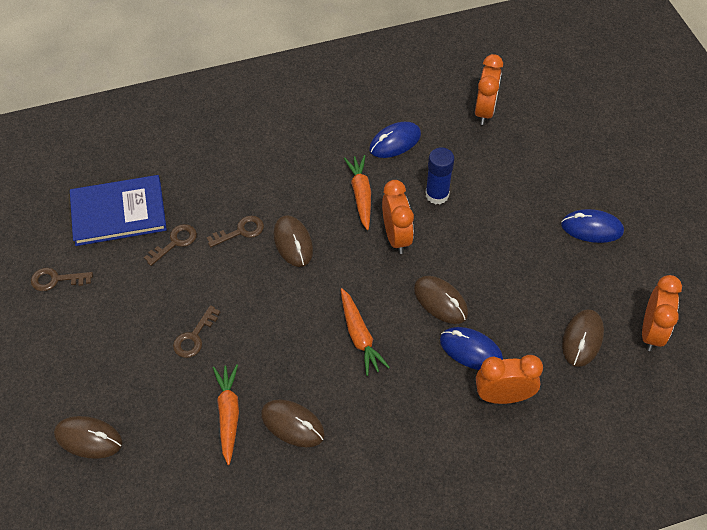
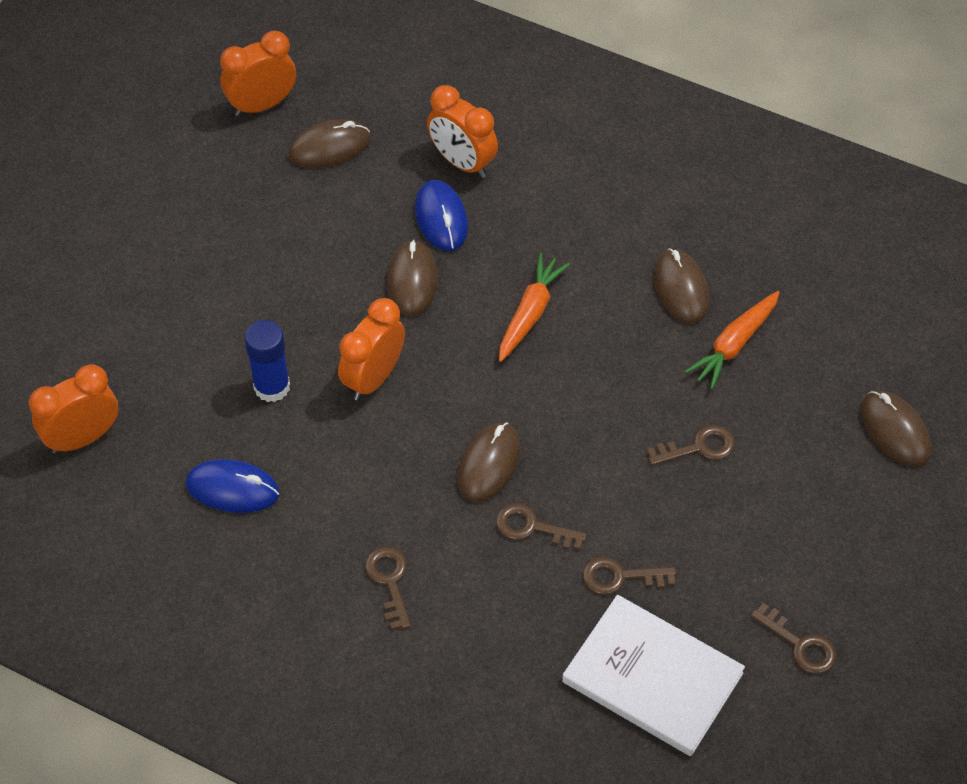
camera: 135 degrees left, 0 degrees up
blue book [70,175,167,246] -> white book [562,595,745,756]
orange carrot [344,155,371,230] -> none
blue mouse [561,209,624,243] -> none
none -> brown key [365,547,411,630]

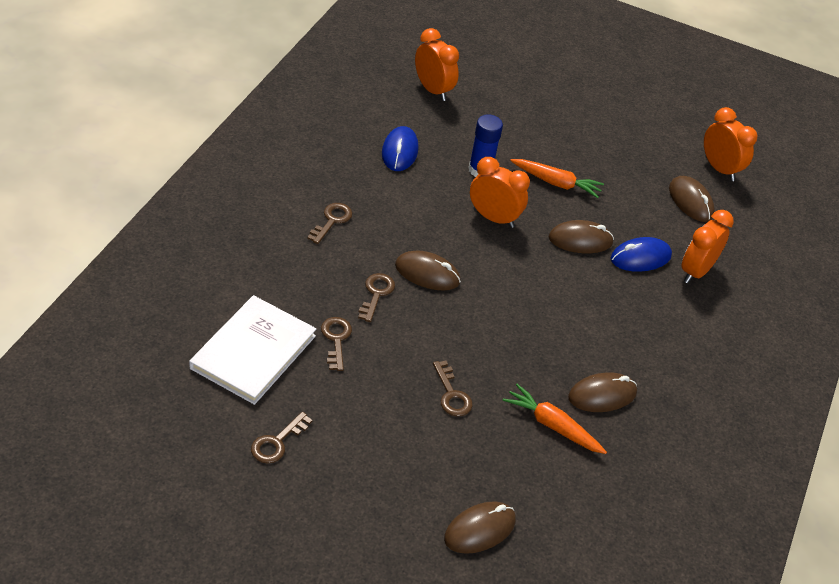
camera: 80 degrees right, 10 degrees down
brown key [365,547,411,630] -> brown key turned 45 degrees counterclockwise [307,203,352,244]
orange carrot [499,253,570,362] -> orange carrot moved to [510,159,604,198]

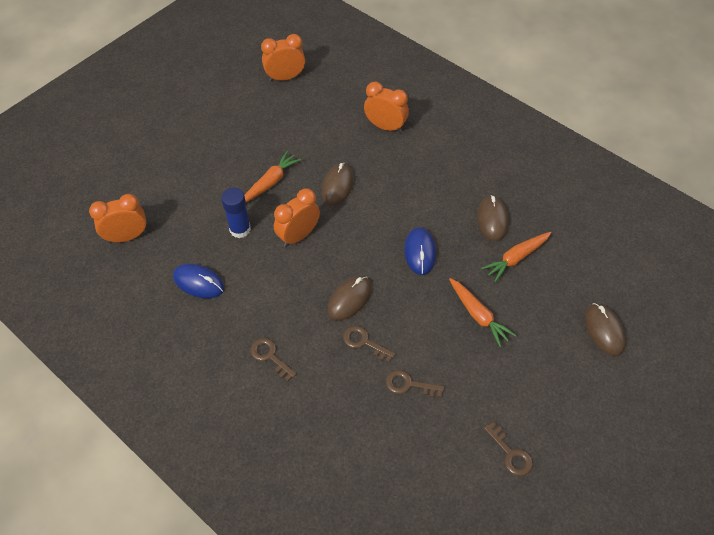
camera: 65 degrees left, 10 degrees up
white book [189,295,316,405] -> none
brown key [433,361,473,417] -> orange carrot [449,278,516,347]
blue mouse [611,237,672,272] -> blue mouse moved to [404,227,436,275]
brown mouse [669,176,715,222] -> none
orange clock [681,210,734,283] -> orange clock turned 150 degrees clockwise [364,82,409,133]

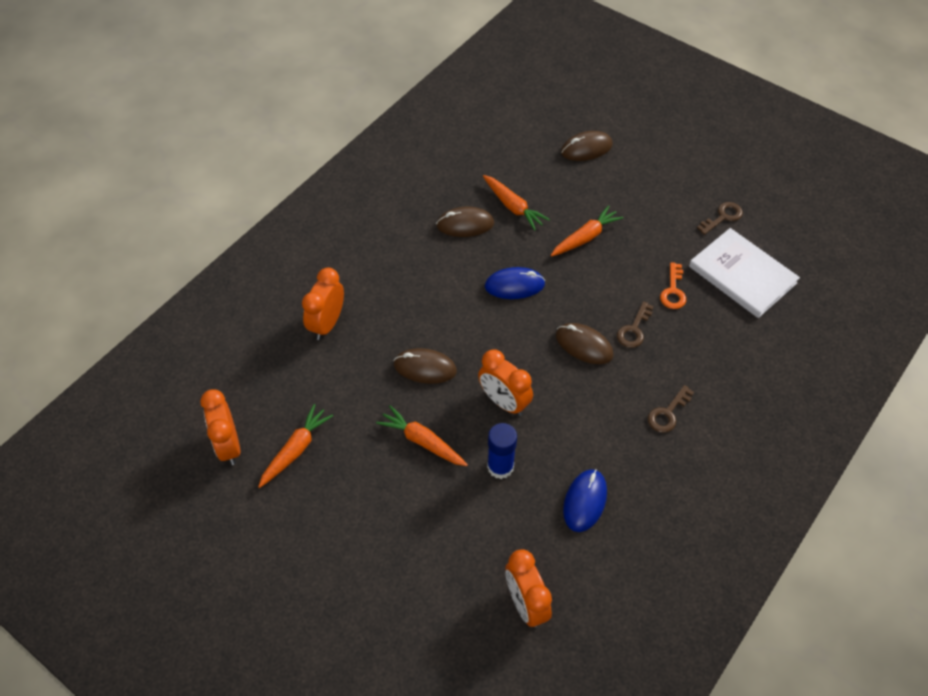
camera: 95 degrees left, 0 degrees up
brown key [386,370,444,398] -> orange key [660,262,686,309]
none -> orange carrot [258,404,333,488]
none -> white book [689,228,800,318]

